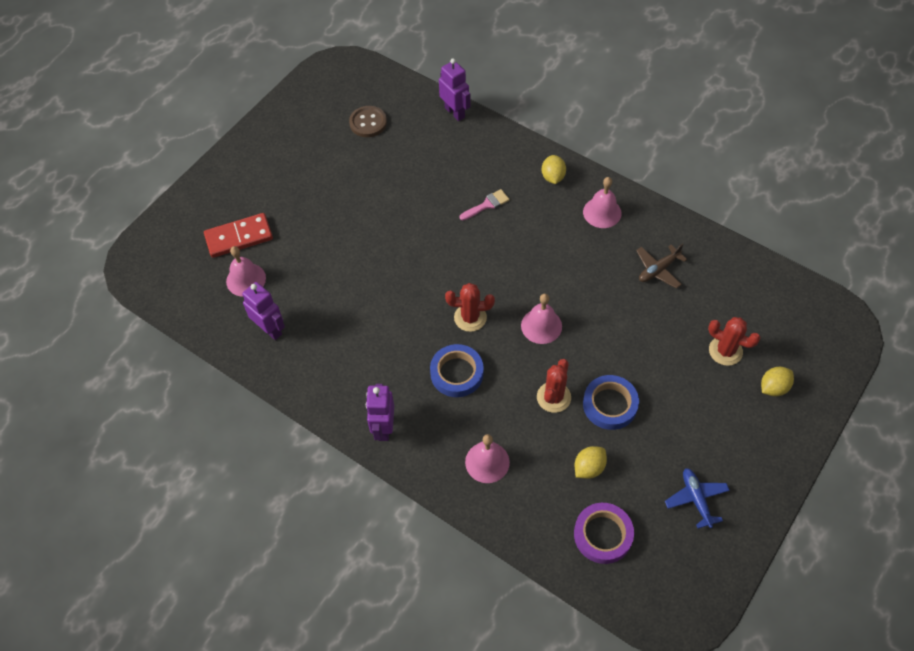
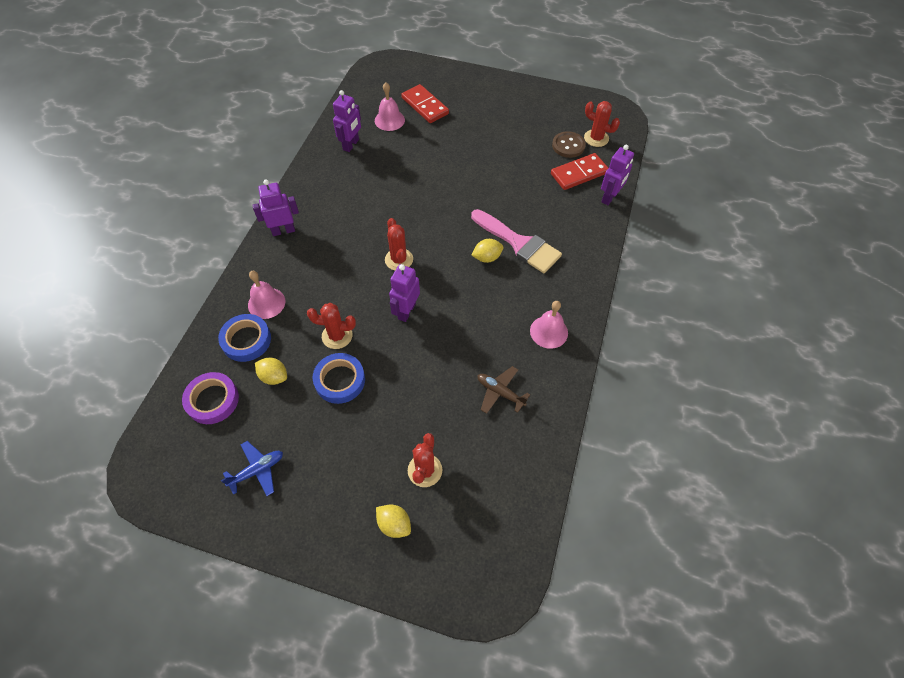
camera: 70 degrees right, 0 degrees up
blue tape [430,344,484,397] -> blue tape moved to [218,314,271,362]
pink brush [460,189,510,220] -> pink brush [471,209,562,273], size x2.07
pink bell [521,294,562,344] -> purple robot [389,264,420,322]
yellow lemon [542,155,566,184] -> yellow lemon moved to [472,239,503,263]
none -> red domino [551,153,608,190]
none -> red cactus [584,101,620,147]

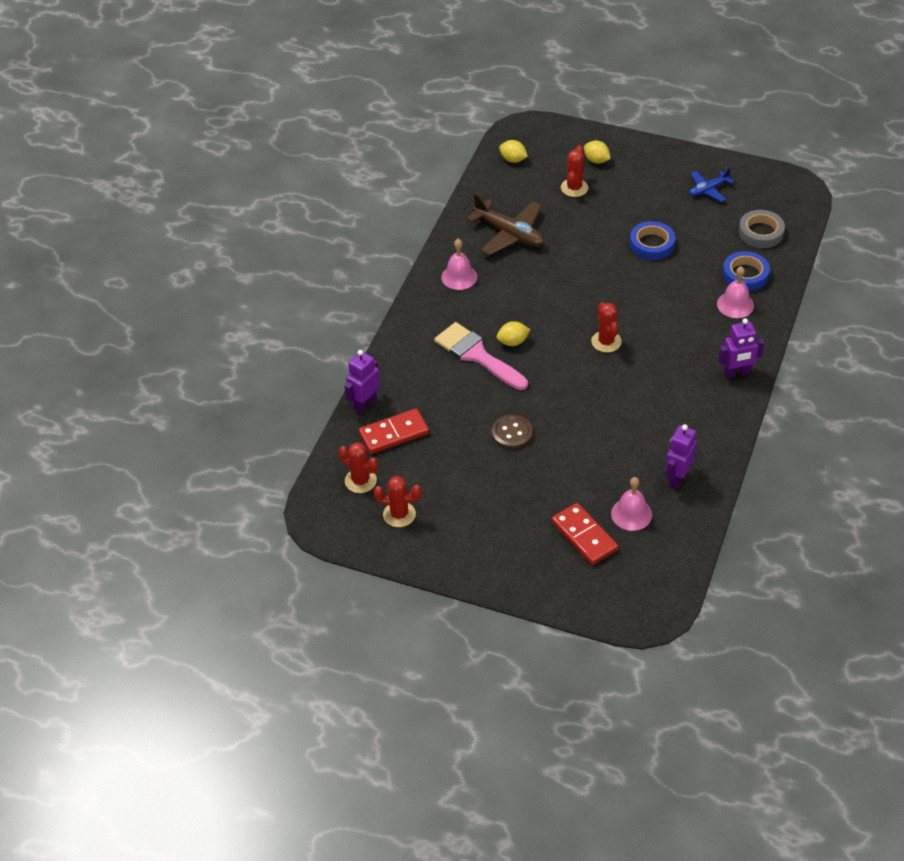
camera: 175 degrees left, 10 degrees down
purple tape [182,372,239,424] -> grey tape [739,210,785,248]
yellow lemon [255,358,287,385] -> yellow lemon moved to [499,140,528,163]
red cactus [307,303,356,349] -> red cactus moved to [374,476,422,527]
purple robot [389,264,420,322] -> none
brown plane [478,366,530,414] -> brown plane [467,193,544,255], size x1.72
brown button [552,131,586,158] -> brown button moved to [492,415,533,449]

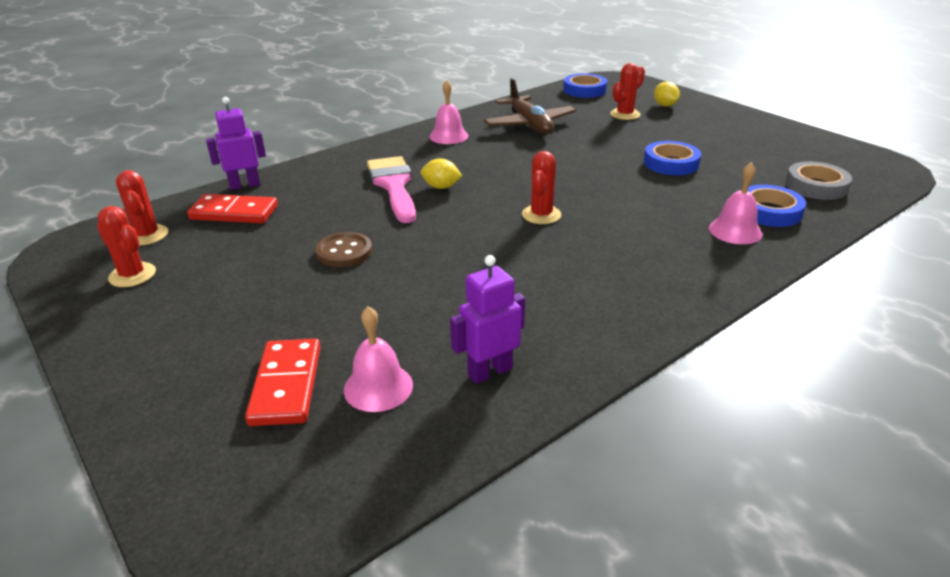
camera: 30 degrees right, 15 degrees down
yellow lemon [499,140,528,163] -> blue tape [563,73,607,98]
blue plane [690,168,734,202] -> none
purple robot [718,318,764,378] -> none

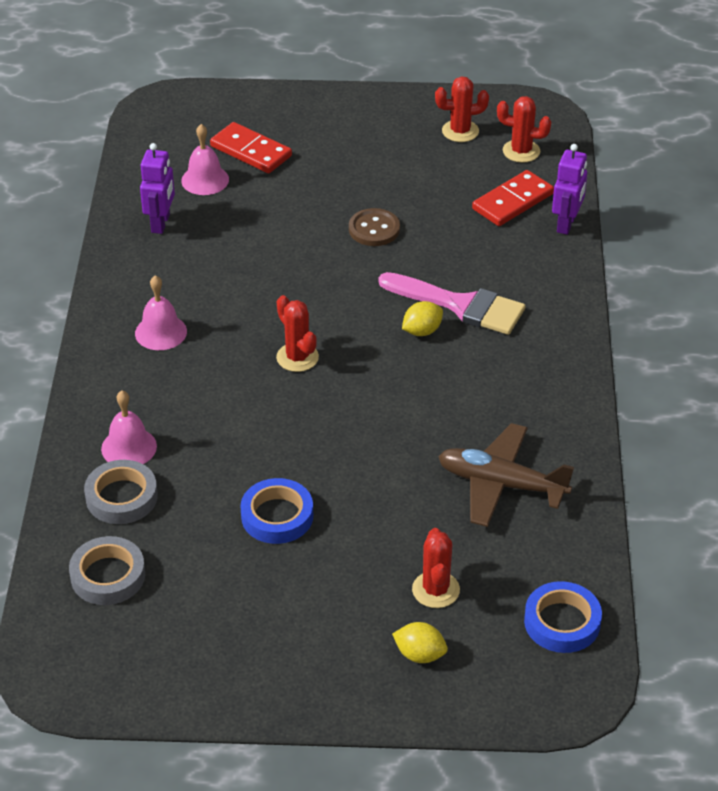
camera: 130 degrees right, 10 degrees up
pink bell [429,80,469,144] -> pink bell moved to [135,275,187,350]
blue tape [748,185,806,227] -> grey tape [84,460,158,524]

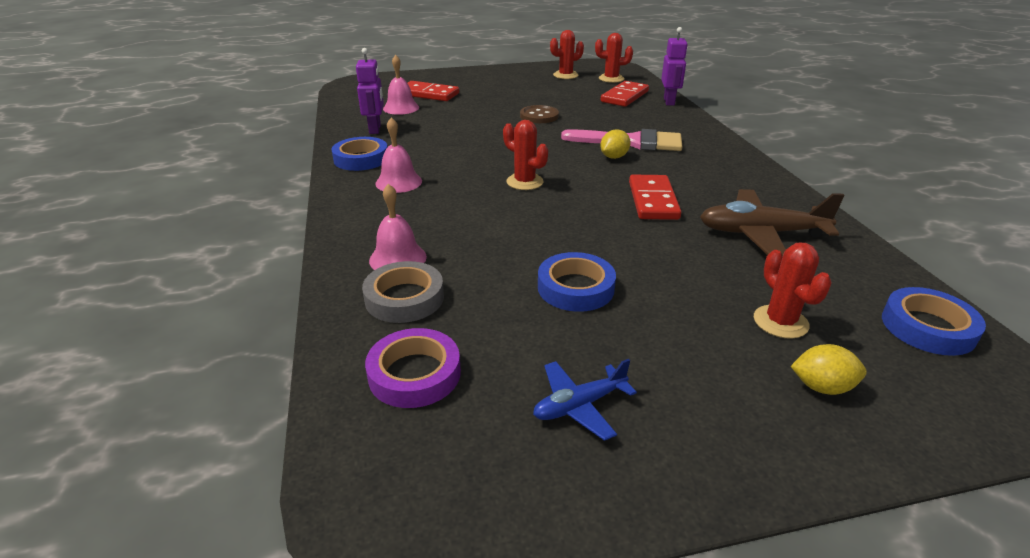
camera: 15 degrees left, 10 degrees down
grey tape [69,536,145,605] -> purple tape [365,328,461,408]
none -> blue tape [331,137,387,171]
none -> blue plane [533,359,637,441]
none -> red domino [629,175,681,220]

